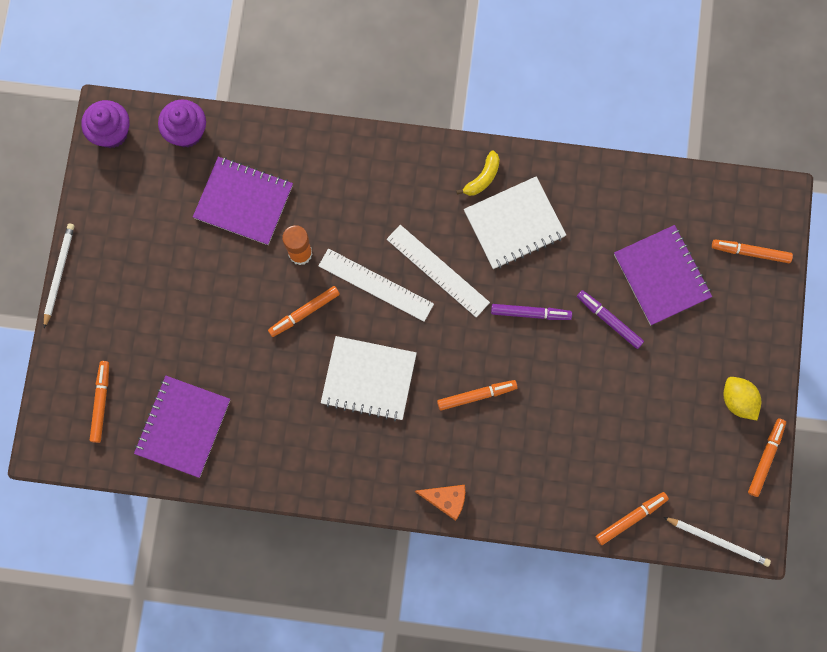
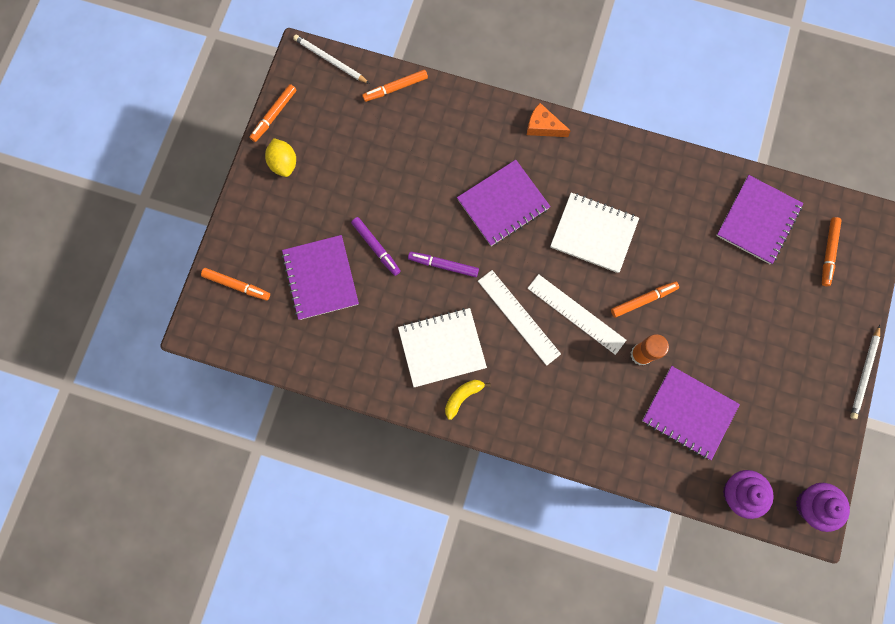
camera: 170 degrees left, 0 degrees up
orange marker [437,380,518,411] -> purple notebook [457,160,551,246]

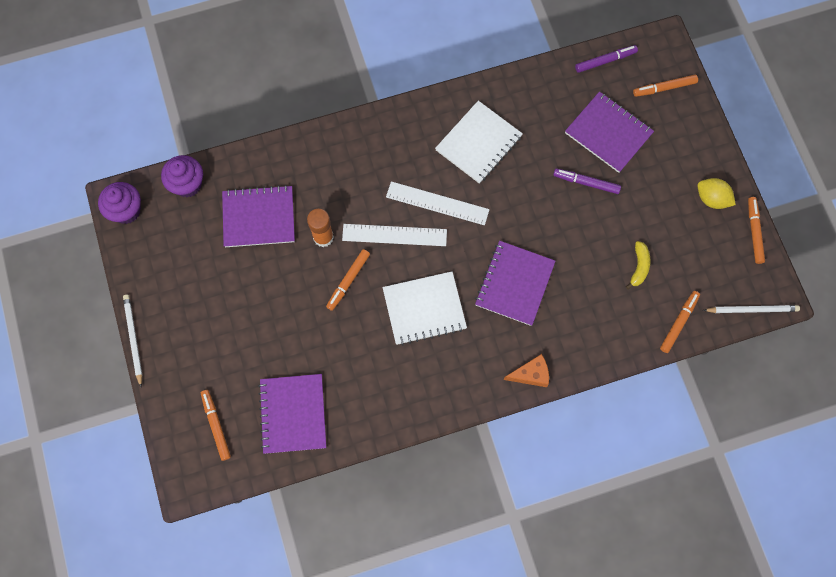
camera: 145 degrees right, 5 degrees down
purple marker [408,252,479,277] -> purple marker moved to [575,45,638,73]
yellow banana [445,380,491,420] -> yellow banana moved to [626,241,651,290]

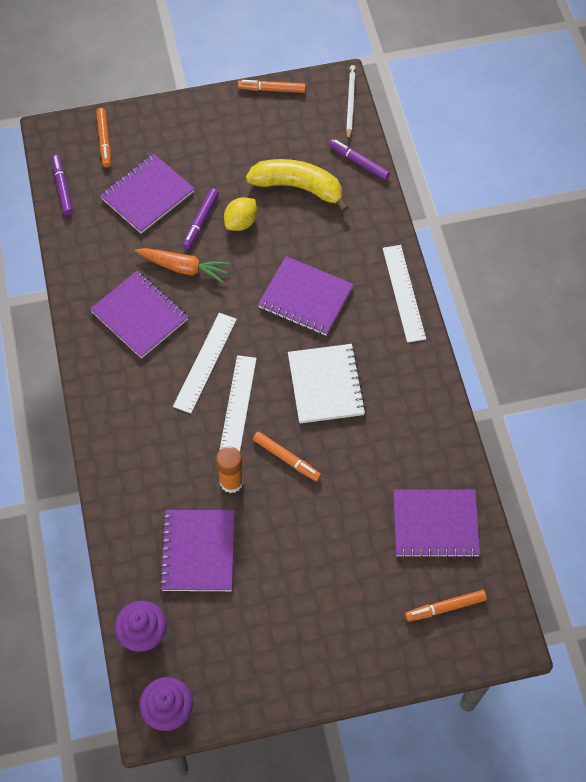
camera: 85 degrees left, 10 degrees down
white pencil [123,295,142,387] -> none
white notebook [435,101,523,184] -> purple notebook [90,271,188,359]
orange cheese [504,354,549,387] -> white ruler [383,245,426,343]
yellow banana [626,241,651,290] -> yellow banana [246,159,349,212], size x2.04
orange marker [660,291,700,353] -> purple marker [329,139,390,180]
yellow lemon [698,178,736,209] -> yellow lemon moved to [224,197,257,231]
none -> orange carrot [135,248,230,283]

